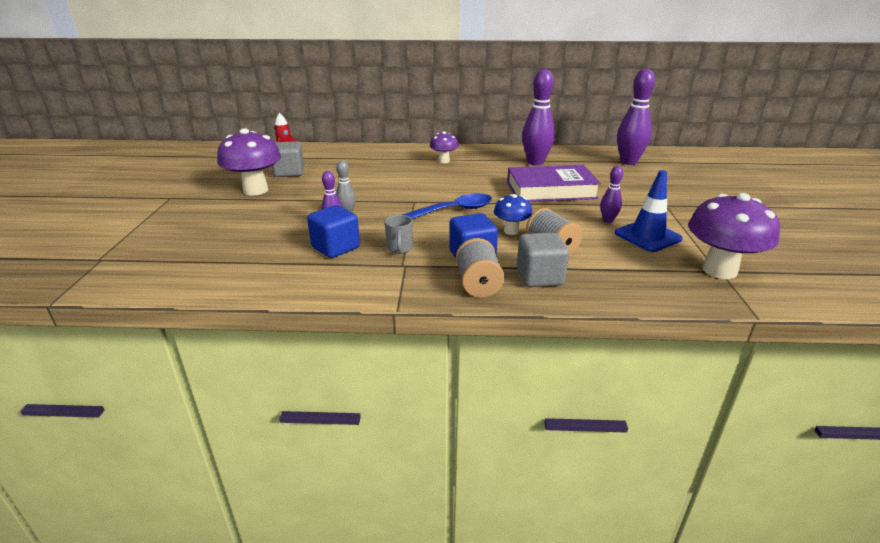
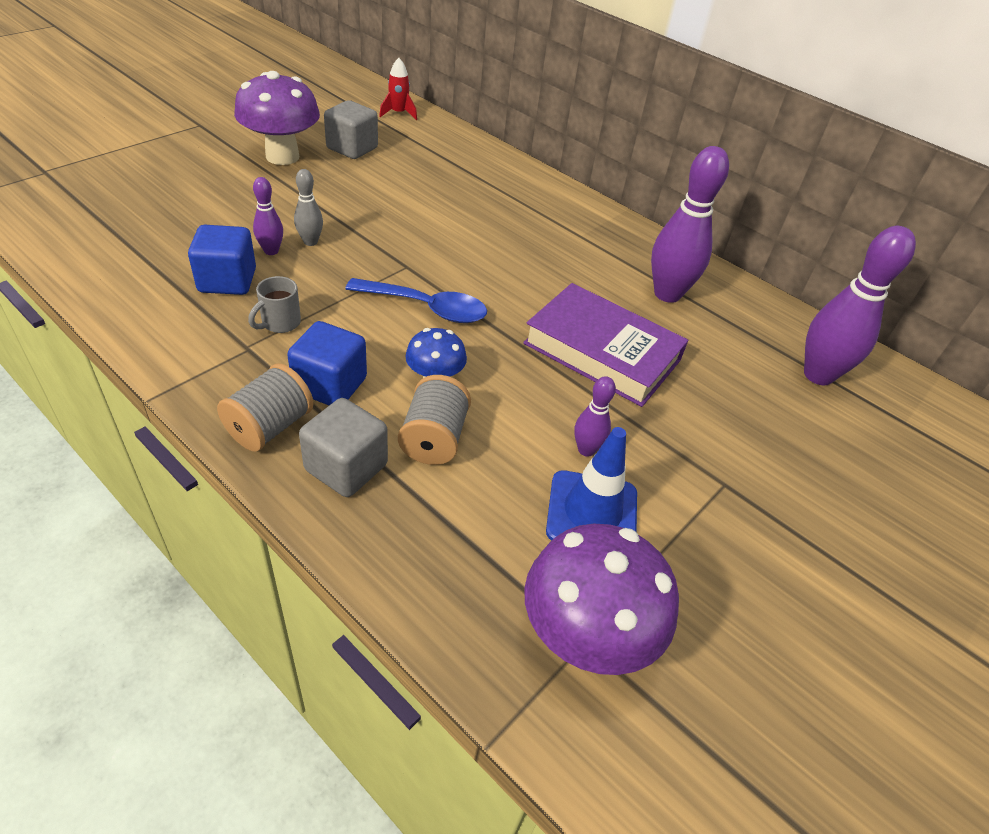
camera: 35 degrees right, 15 degrees up
purple mushroom [430,131,458,163] -> none

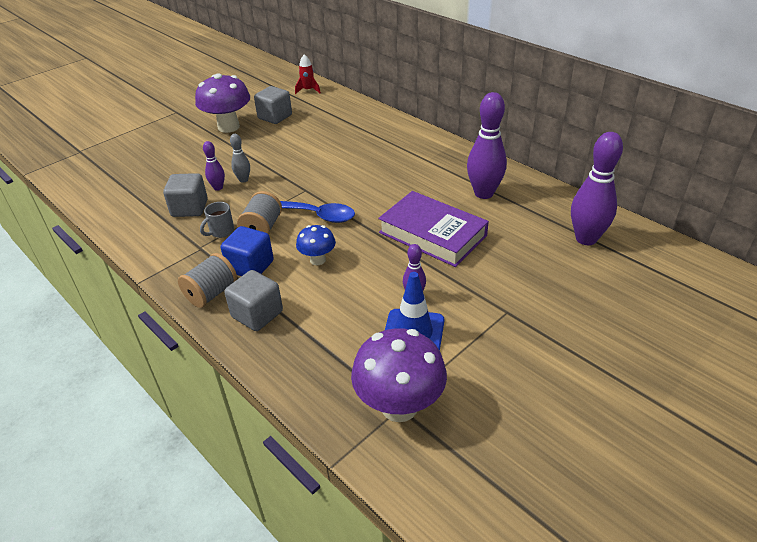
camera: 10 degrees right, 5 degrees down
blue cube [188,225,256,295] -> grey cube [163,173,208,217]
grey spool [398,375,471,465] -> grey spool moved to [237,191,282,234]

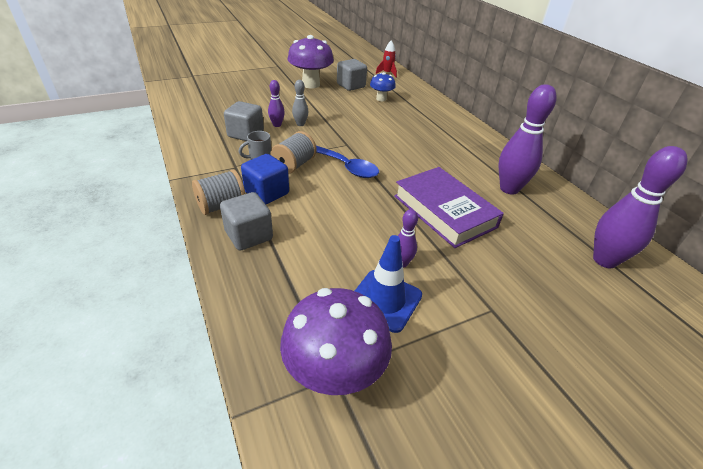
camera: 15 degrees right, 0 degrees up
blue mushroom [296,225,336,265] -> blue mushroom moved to [370,72,396,101]

